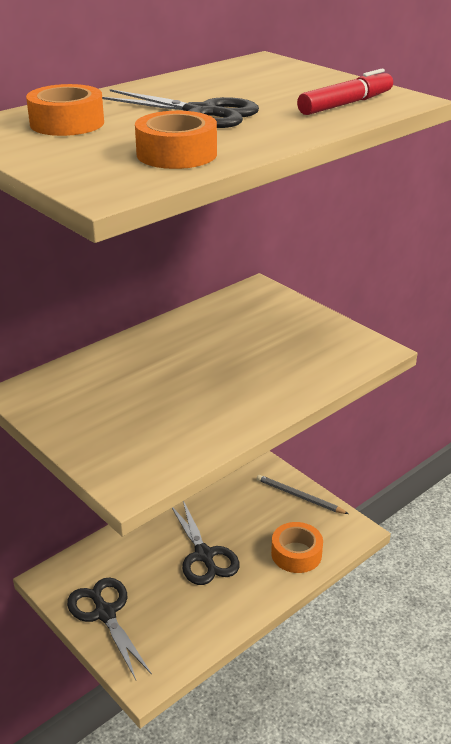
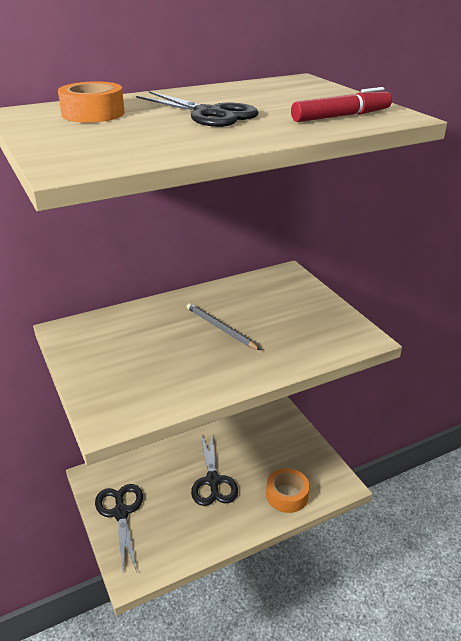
camera: 15 degrees right, 0 degrees up
orange tape [135,111,217,169] -> none
grey pencil [257,475,348,514] -> grey pencil moved to [186,303,260,350]

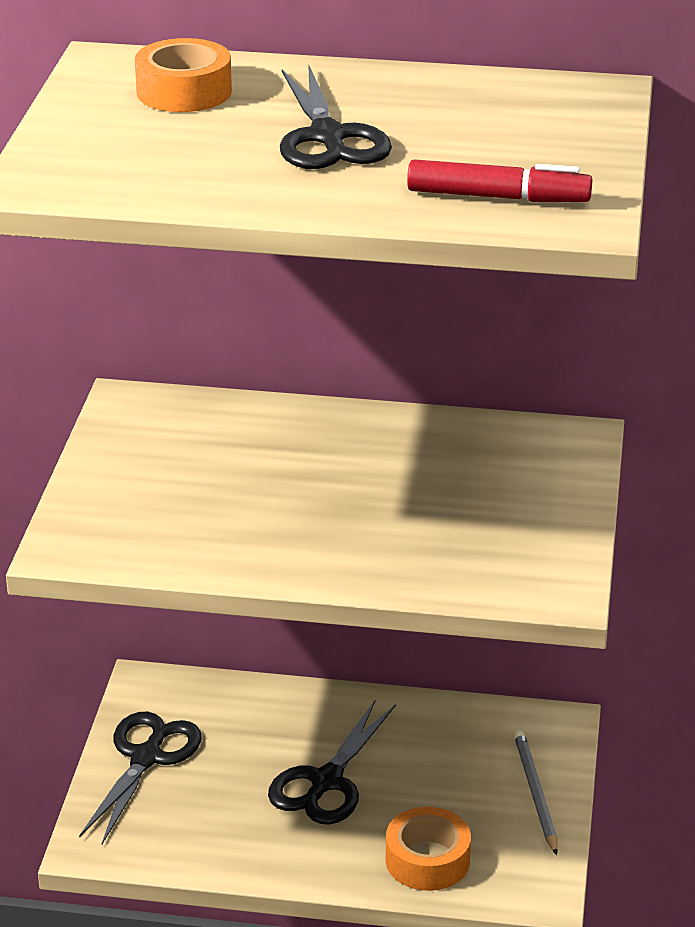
camera: 35 degrees right, 0 degrees up
grey pencil [186,303,260,350] -> grey pencil moved to [514,731,558,855]

